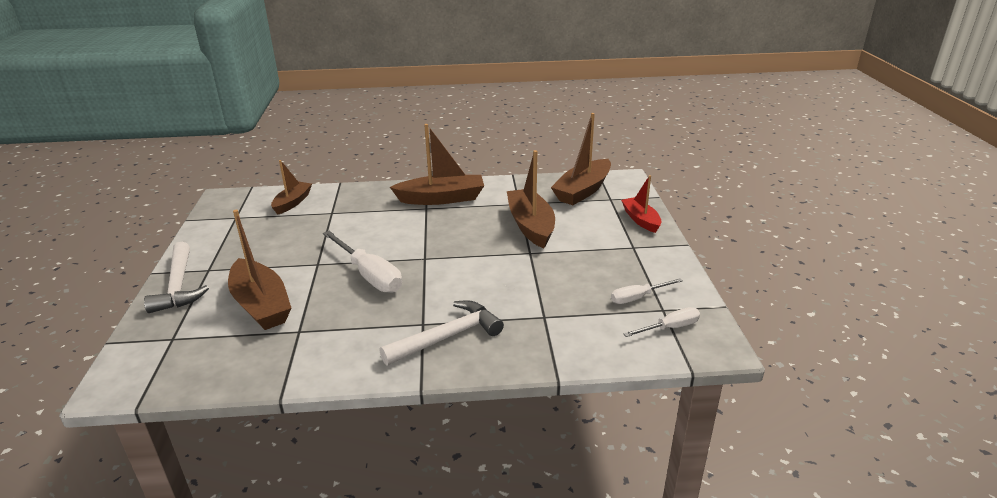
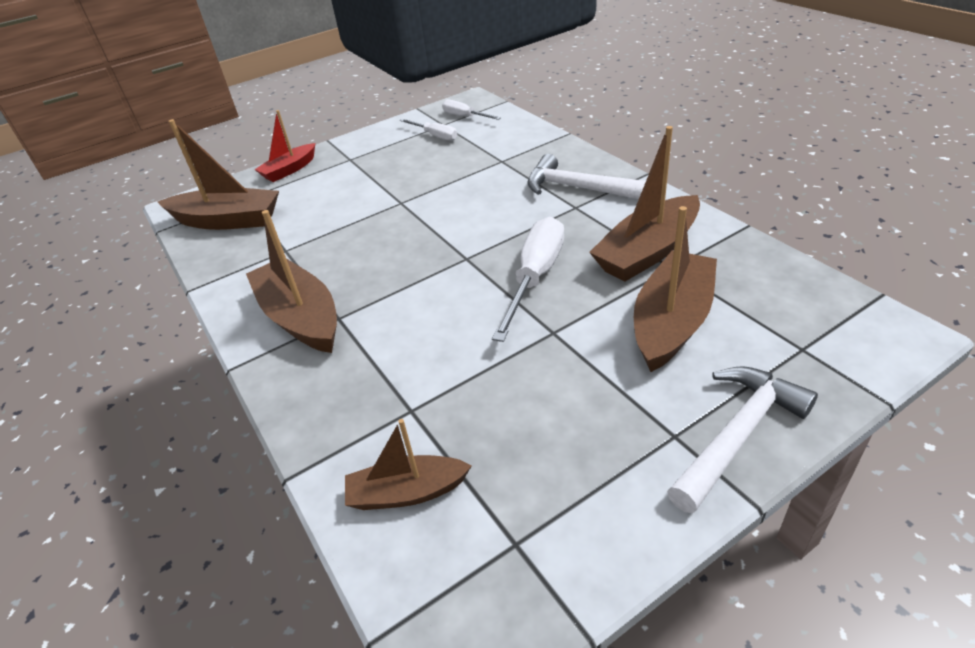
camera: 115 degrees left, 10 degrees up
brown boat [507,150,555,248] -> brown boat moved to [589,126,700,281]

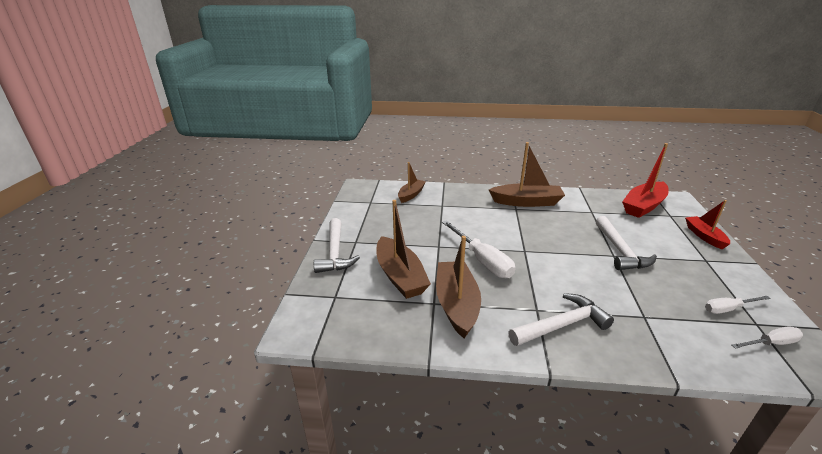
camera: 125 degrees right, 10 degrees down
brown boat [158,119,279,230] -> red boat [622,143,669,218]
none -> white hammer [596,216,657,270]

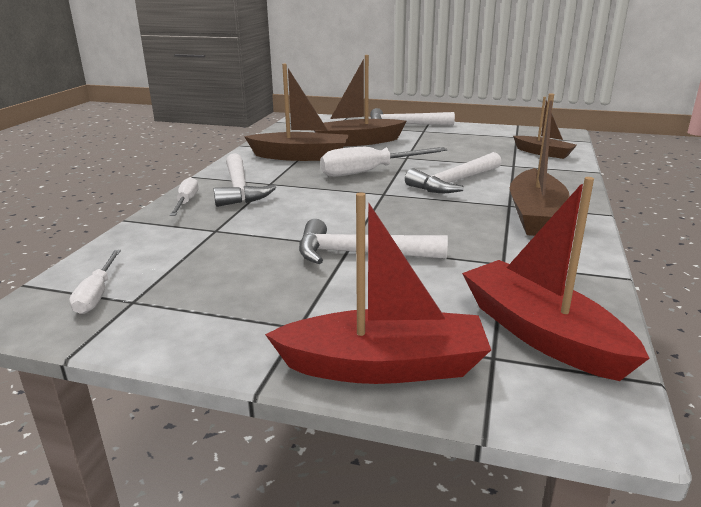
camera: 100 degrees right, 5 degrees down
red boat [685,200,730,249] -> red boat [265,192,491,384], size x1.63
white screwdriver [705,296,771,314] -> white screwdriver moved to [170,177,198,216]
none -> white hammer [405,152,502,193]

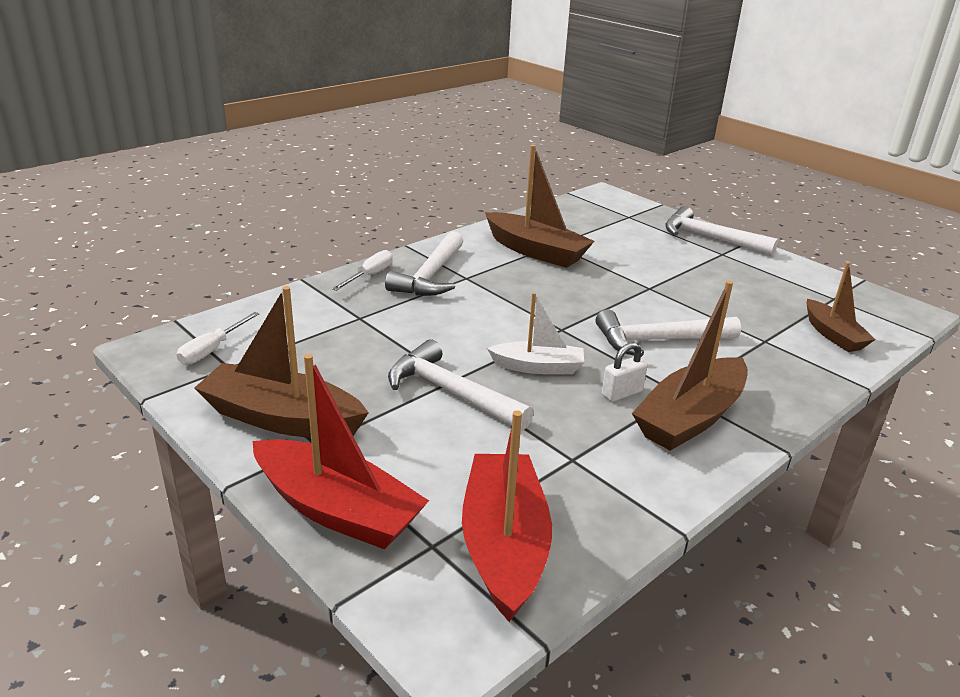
camera: 30 degrees right, 5 degrees up
brown boat [314,55,407,147] -> brown boat moved to [194,286,369,438]
white screwdriver [320,147,447,177] -> none
none -> white boat [487,292,584,374]
none -> white padlock [602,342,648,402]

